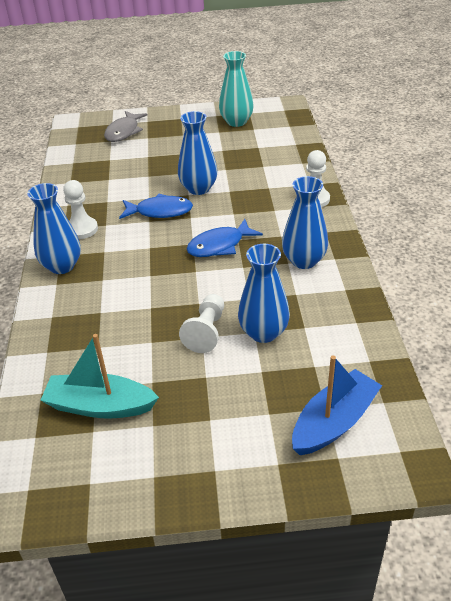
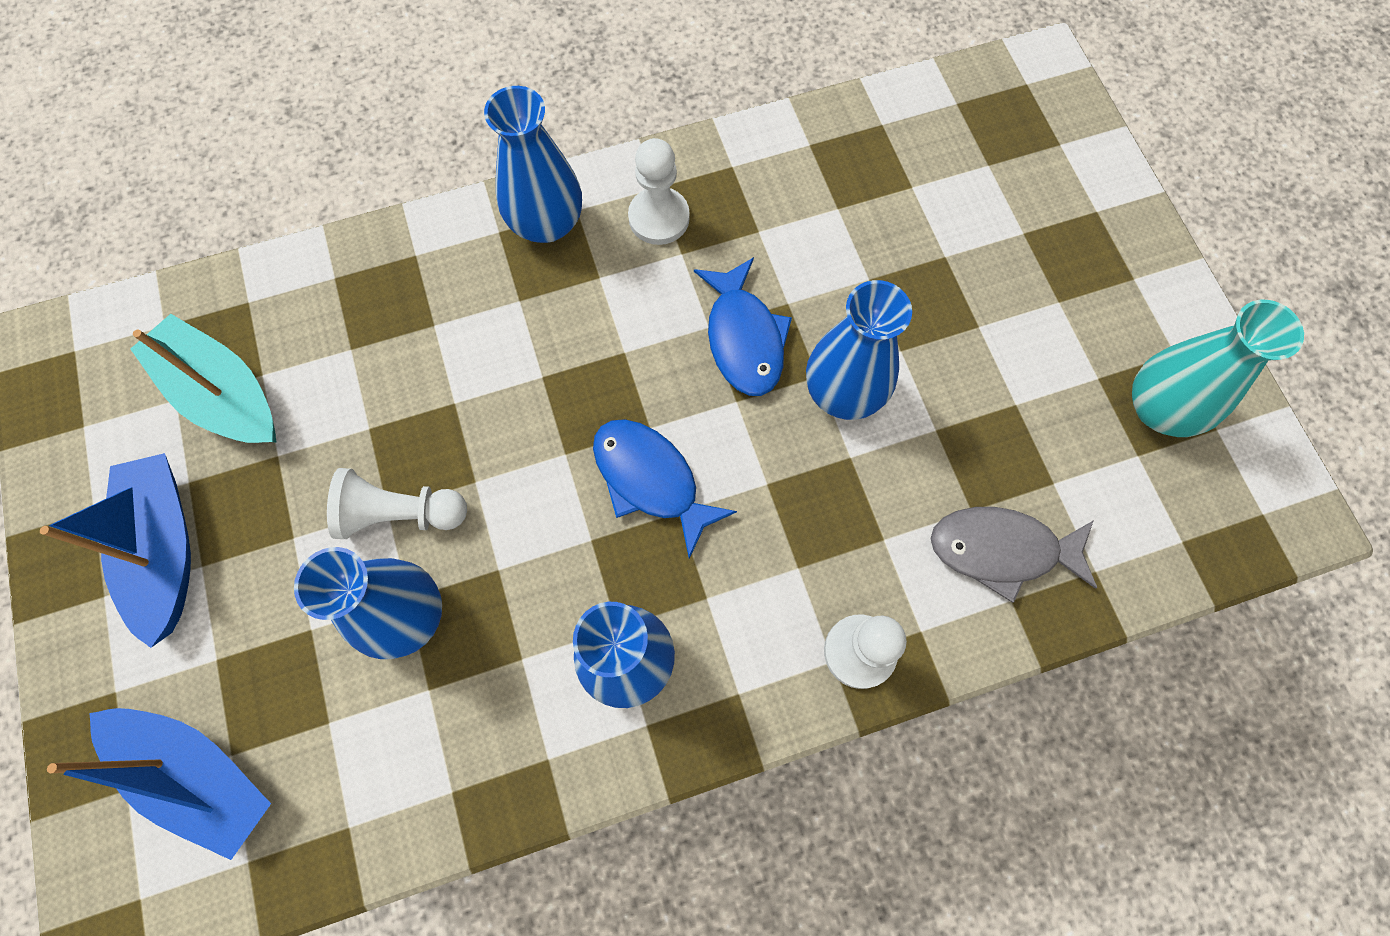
camera: 75 degrees right, 30 degrees up
turquoise boat [40,334,159,418] -> turquoise boat turned 45 degrees counterclockwise [131,314,277,443]
grey fish [104,111,148,142] -> grey fish moved to [930,507,1097,603]
none -> blue boat [40,453,191,648]

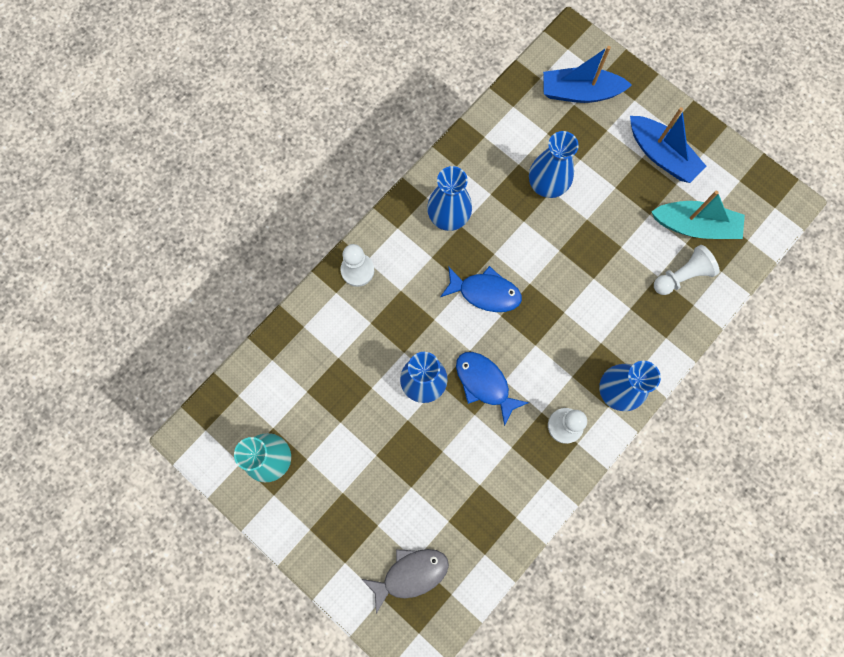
camera: 150 degrees right, 5 degrees up
white pawn [327,468,467,539] -> white pawn moved to [654,245,720,295]
grey fish [930,507,1097,603] -> grey fish moved to [362,549,449,614]

